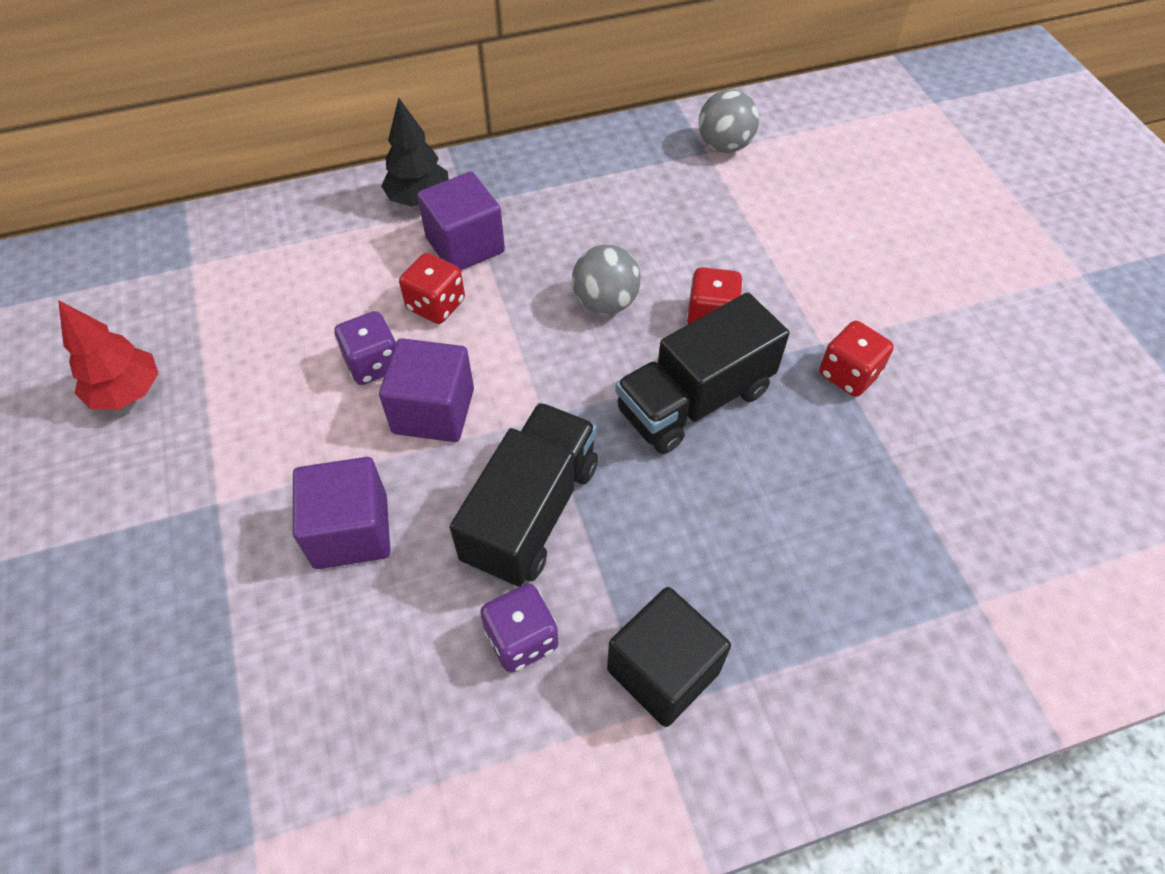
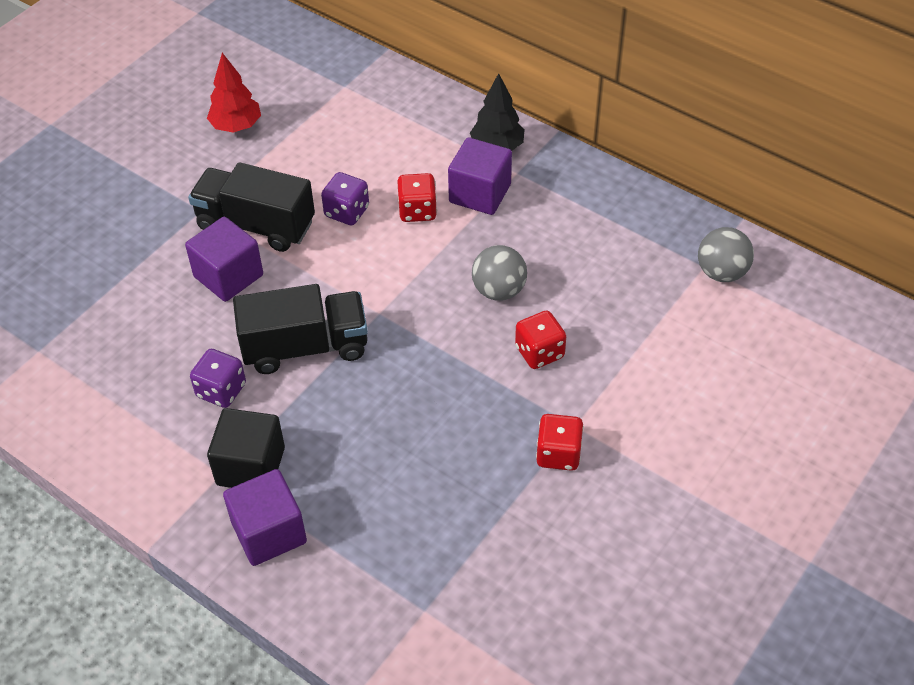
camera: 55 degrees right, 5 degrees down
purple cube [379,338,474,442] -> purple cube moved to [223,469,307,566]
black truck [616,292,790,454] -> black truck moved to [188,162,315,252]

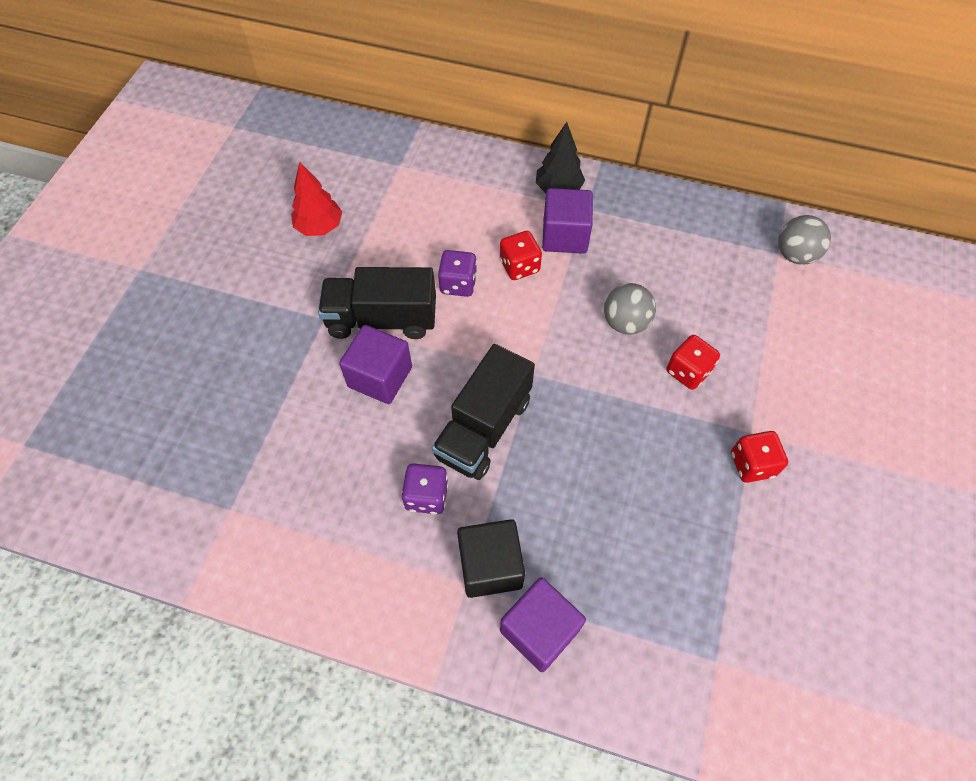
camera: 20 degrees left, 10 degrees up
black truck [233,284,368,374] -> black truck turned 150 degrees clockwise [432,344,535,480]

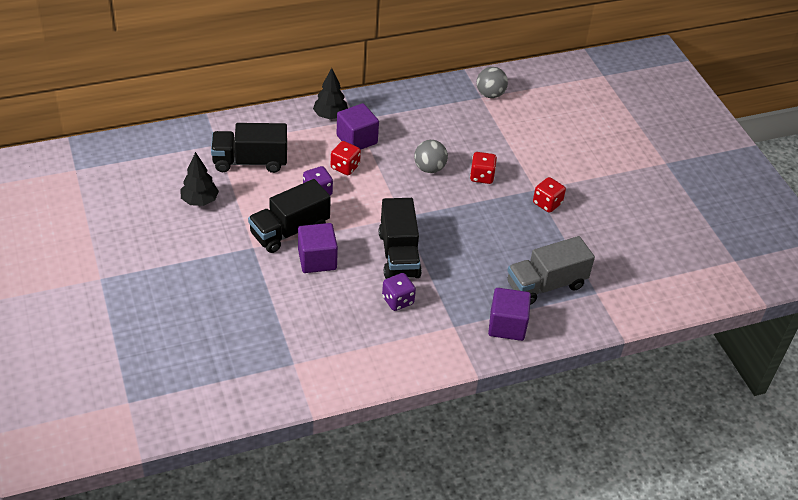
camera: 40 degrees left, 15 degrees down
red tree [291,162,342,236] -> black tree [180,152,219,206]
black cube [457,519,525,598] -> none
none -> black truck [211,123,287,173]
none -> grey truck [507,236,595,305]

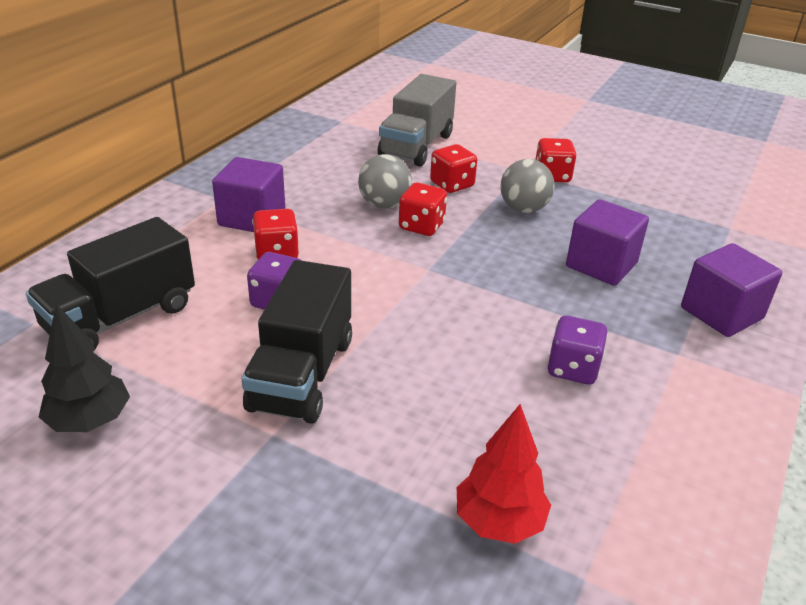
camera: 40 degrees left, 10 degrees down
purple cube [298,223,338,273] -> purple cube moved to [566,199,649,286]
black tree [313,68,348,119] -> none
black truck [379,198,422,279] -> none
grey ball [477,67,508,98] -> grey ball moved to [500,159,555,213]
grey truck [507,236,595,305] -> grey truck moved to [378,74,456,167]
none -> red dice [399,183,447,236]
none -> red tree [457,404,551,544]

